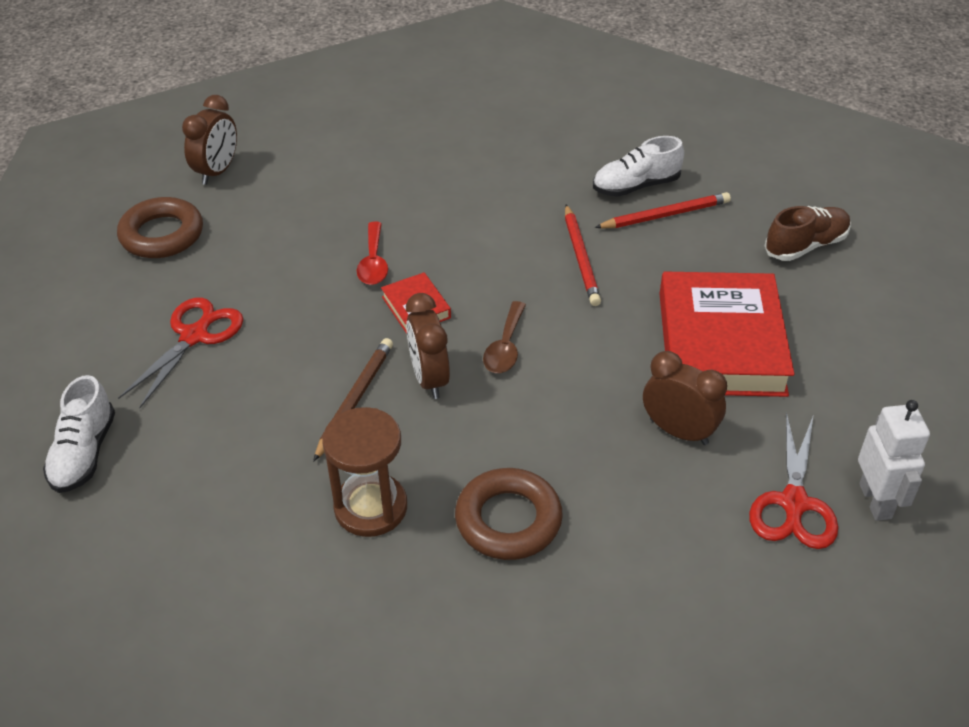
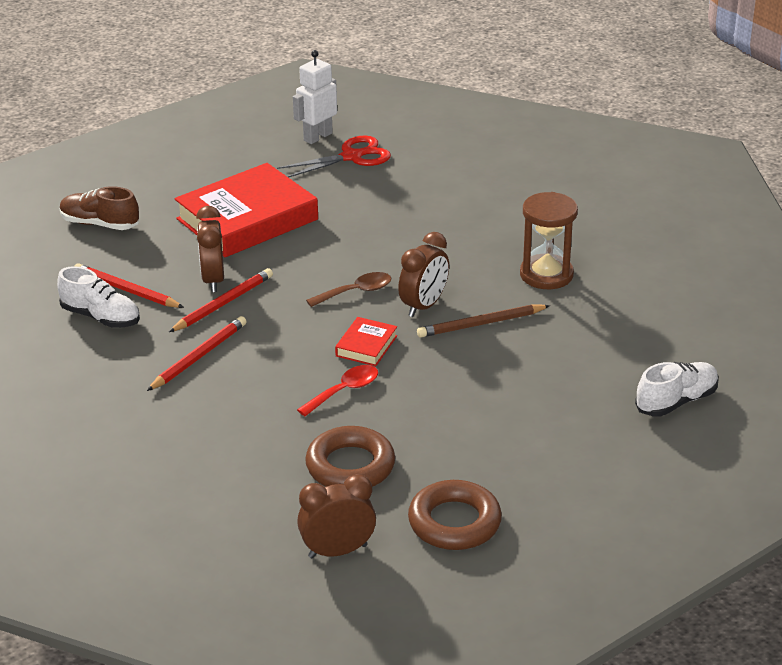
camera: 130 degrees left, 10 degrees down
red scissors [118,297,243,408] -> none
brown ring [455,468,563,560] -> brown ring moved to [305,426,395,487]
brown clock [643,351,727,445] -> brown clock moved to [196,206,224,292]
none -> red pencil [147,316,247,391]

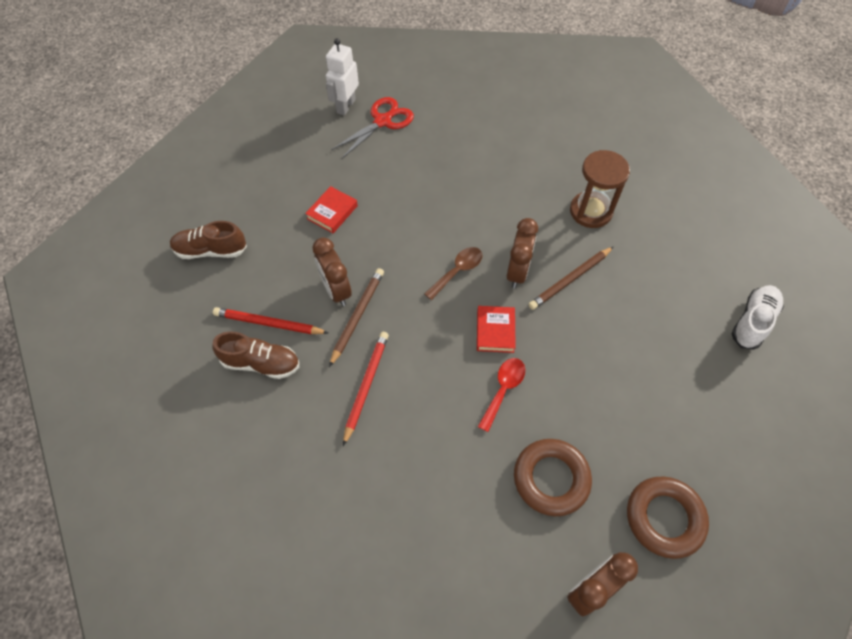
camera: 20 degrees left, 25 degrees up
white shoe [57,266,140,328] -> brown shoe [212,332,299,379]
red pencil [169,268,273,332] -> brown pencil [329,268,384,367]
red book [175,163,318,257] -> red book [305,186,358,233], size x0.44

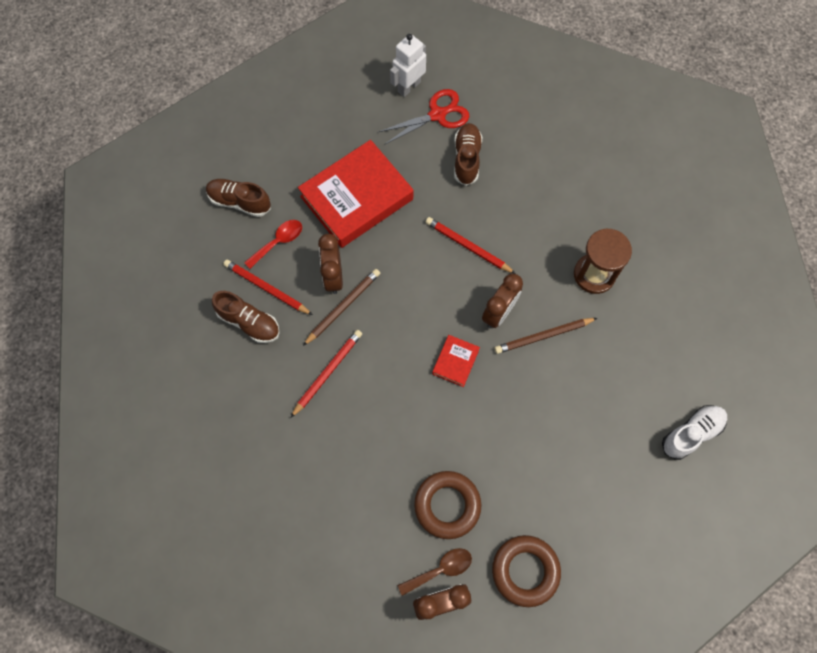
camera: 20 degrees right, 10 degrees up
red book [305,186,358,233] -> red book [298,140,413,248], size x2.27
brown spoon [424,247,482,300] -> brown spoon moved to [398,548,472,596]
red spoon [478,358,525,432] -> red spoon moved to [244,220,302,269]
none -> red pencil [425,217,516,274]
none -> brown shoe [454,123,482,186]

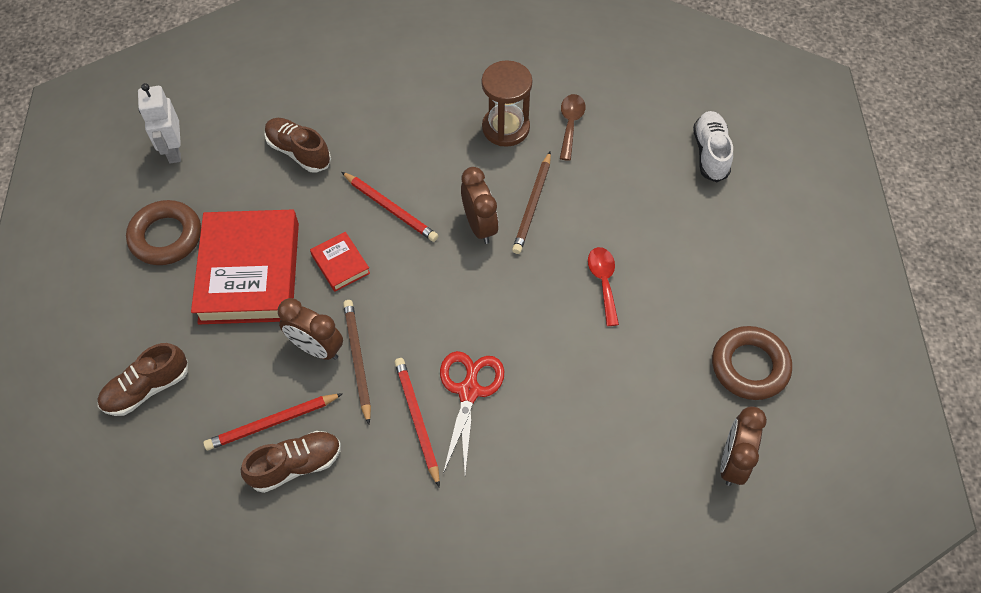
camera: 55 degrees left, 10 degrees down
red spoon [244,220,302,269] -> red spoon moved to [588,247,619,326]
red scissors [378,89,469,145] -> red scissors moved to [440,351,504,474]
brown spoon [398,548,472,596] -> brown spoon moved to [560,94,585,161]
brown ring [414,471,481,539] -> brown ring moved to [126,200,201,265]
red pencil [425,217,516,274] -> red pencil turned 120 degrees counterclockwise [342,172,438,242]
red book [432,335,480,387] -> red book moved to [310,232,370,292]

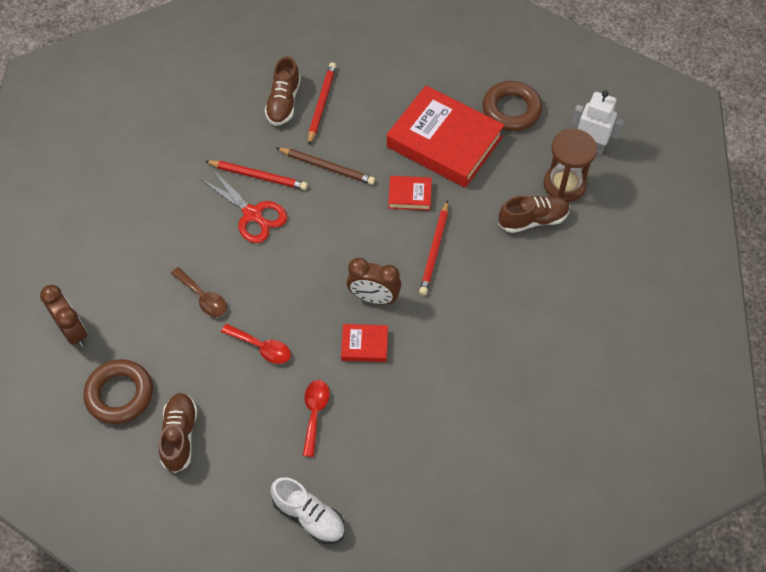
camera: 125 degrees right, 0 degrees up
brown shoe [97,343,188,416] -> brown shoe moved to [159,393,198,473]
brown clock [278,298,343,360] -> none
red pencil [342,172,438,242] -> red pencil turned 60 degrees counterclockwise [419,200,448,295]
brown hourglass [482,60,533,147] -> brown hourglass moved to [543,129,597,202]
brown pencil [512,152,551,254] -> red book [341,324,388,362]
brown spoon [560,94,585,161] -> brown spoon moved to [171,267,227,317]
none -> red spoon [303,380,330,457]

